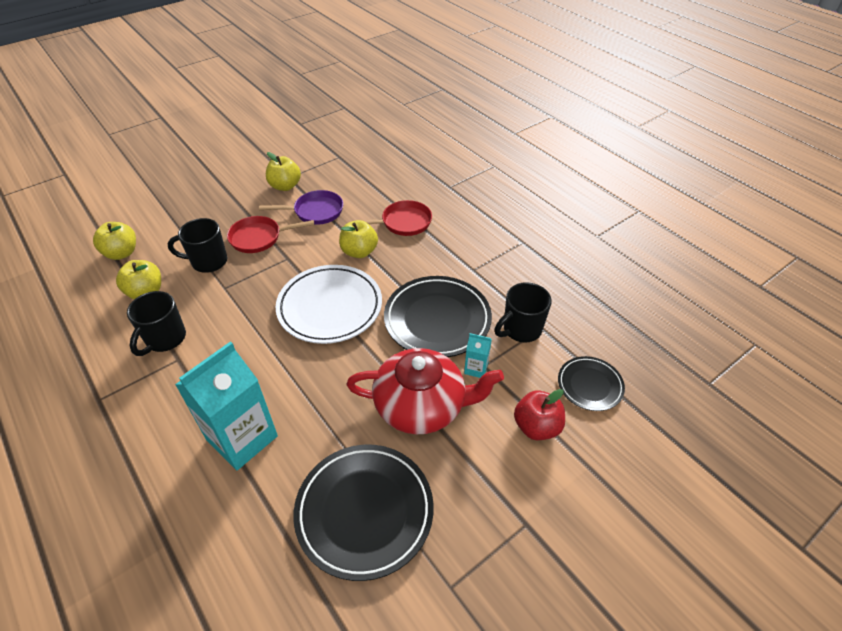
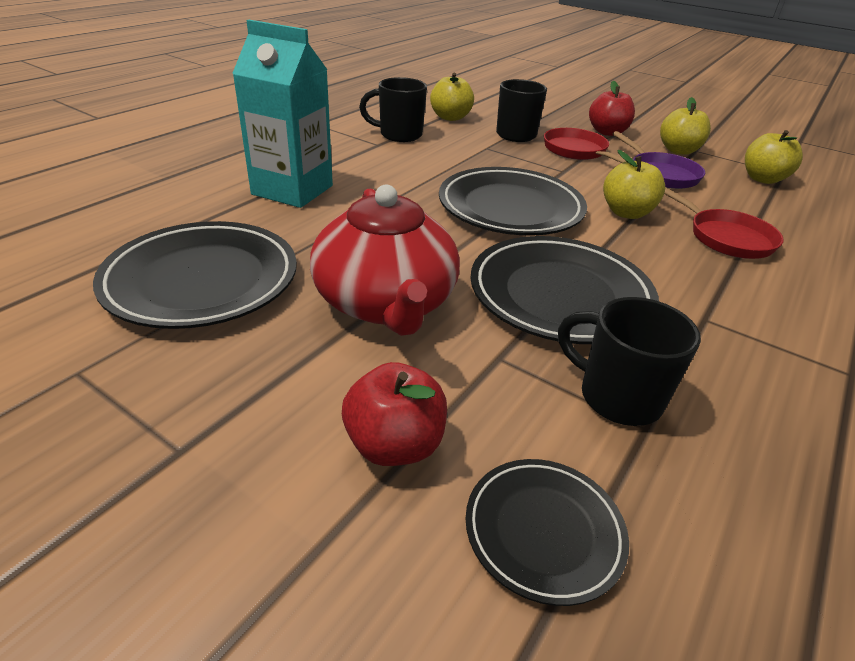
camera: 70 degrees right, 10 degrees down
yellow apple [93,222,136,260] -> yellow apple moved to [745,130,803,184]
white plate [276,265,382,344] -> black plate [439,167,587,236]
turquoise carton [464,333,492,378] -> none
none -> red apple [589,81,635,136]

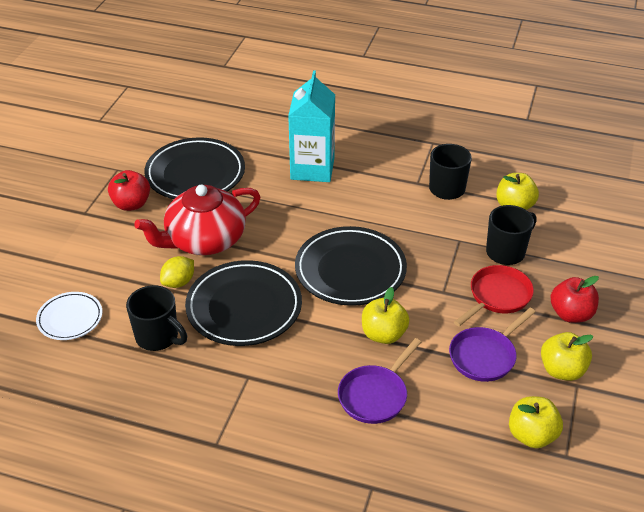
camera: 75 degrees right, 5 degrees up
red apple [342,362,447,466] -> red apple moved to [108,170,150,211]
black plate [466,459,629,606] -> white plate [36,292,102,340]
black mug [558,297,701,426] -> black mug turned 105 degrees clockwise [126,285,187,351]
red pan [664,187,784,259] -> purple pan [338,338,421,424]
none -> yellow lemon [160,256,194,288]

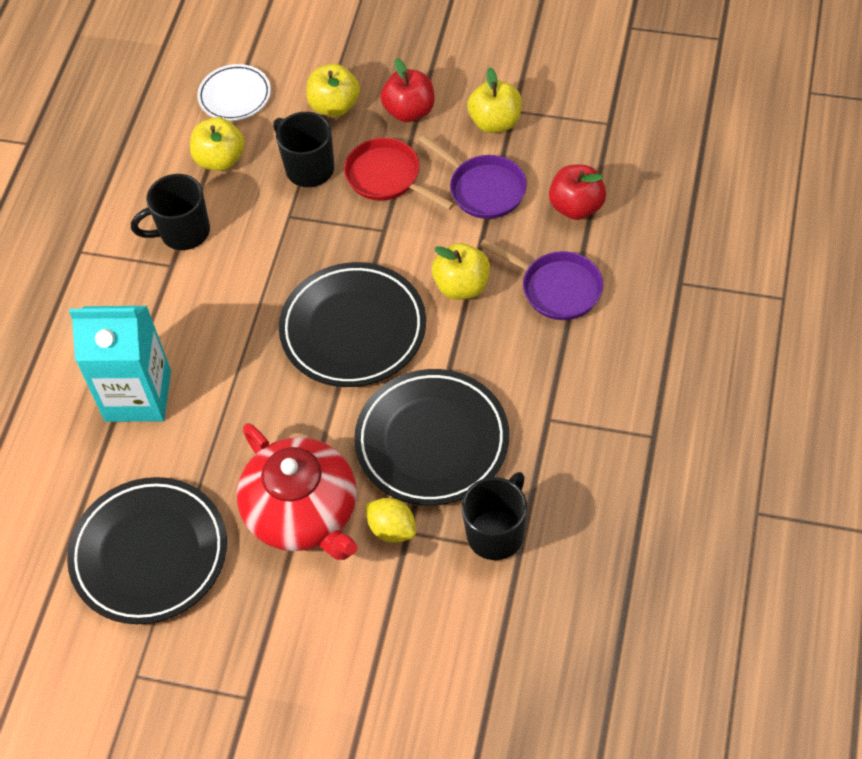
camera: 90 degrees left, 15 degrees up
white plate [36,292,102,340] -> white plate moved to [197,64,271,121]
red apple [108,170,150,211] -> red apple moved to [549,165,606,220]
yellow apple [509,396,563,448] -> yellow apple moved to [307,64,360,117]

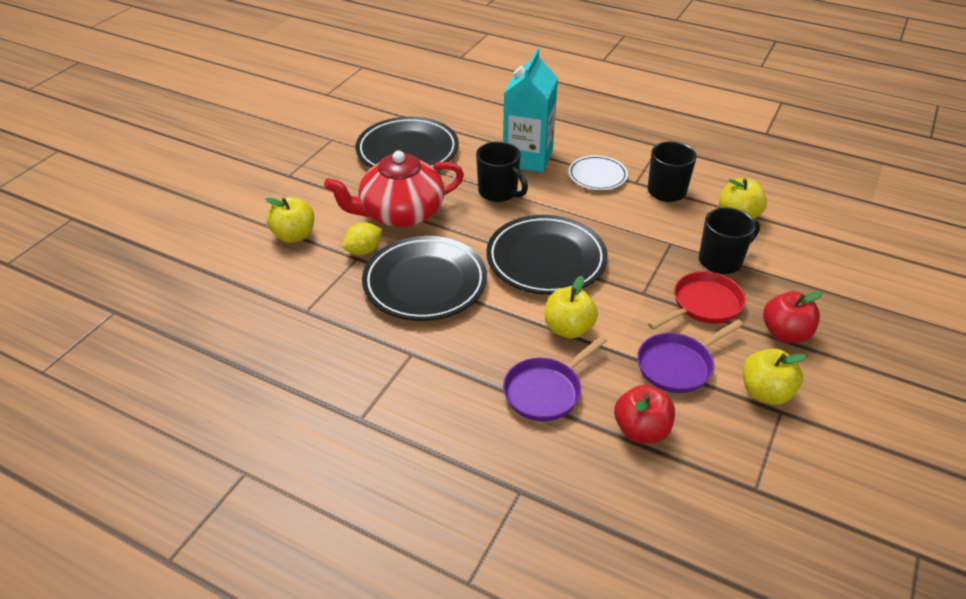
camera: 100 degrees right, 15 degrees down
white plate [197,64,271,121] -> white plate moved to [568,155,628,190]
yellow apple [307,64,360,117] -> yellow apple moved to [265,197,314,243]
black mug [462,472,527,560] -> black mug moved to [476,142,528,202]

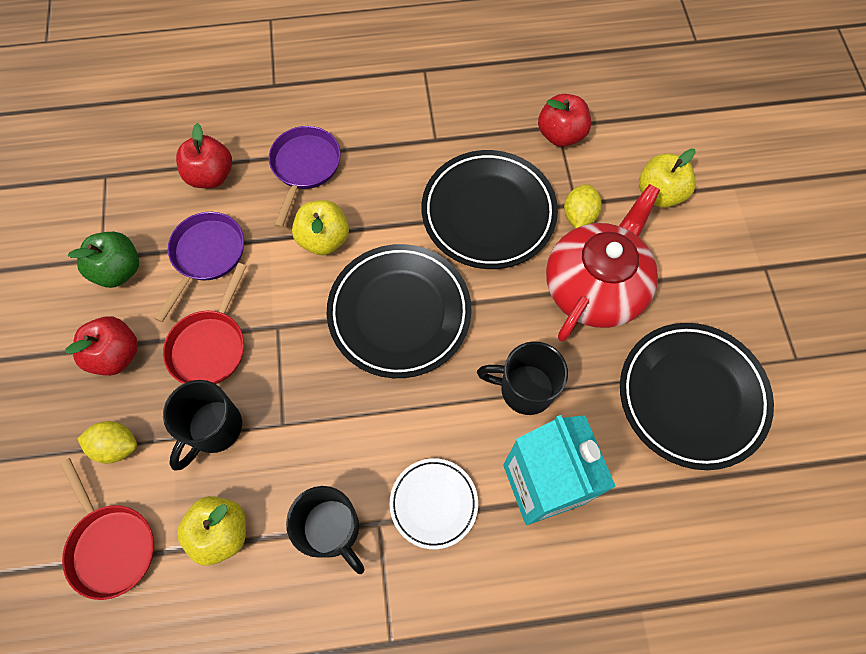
camera: 145 degrees right, 25 degrees up
yellow apple [743,349,807,405] -> green apple [68,232,139,288]
none -> red pan [60,458,154,600]
none -> yellow lemon [77,421,137,464]
none -> red apple [538,94,591,147]

